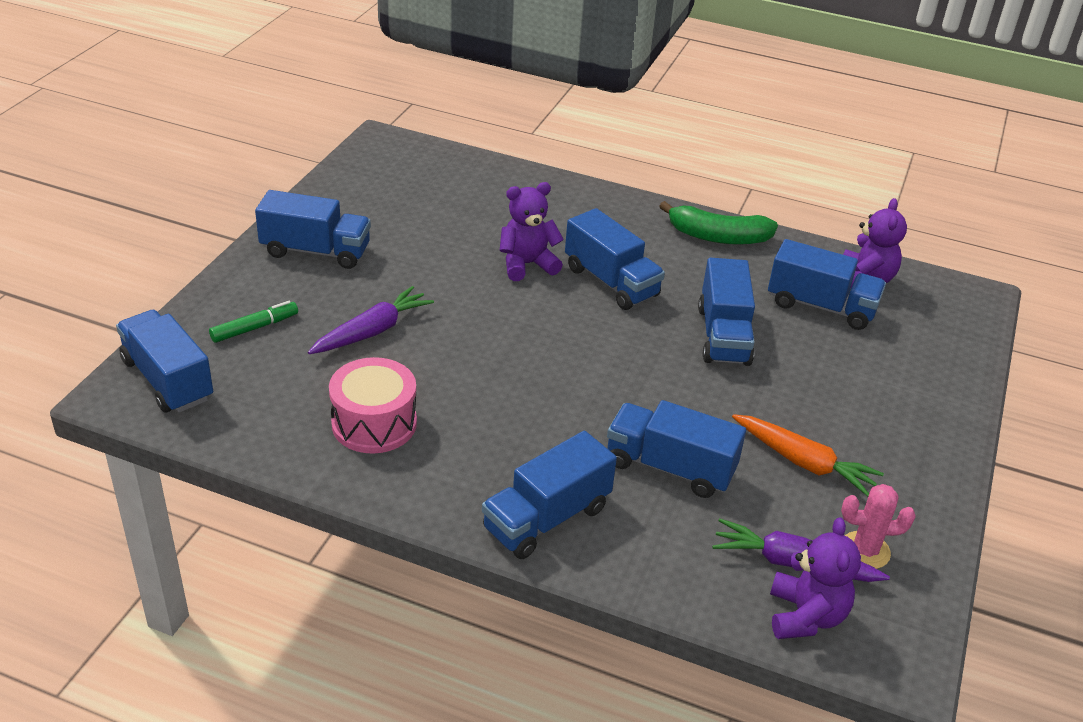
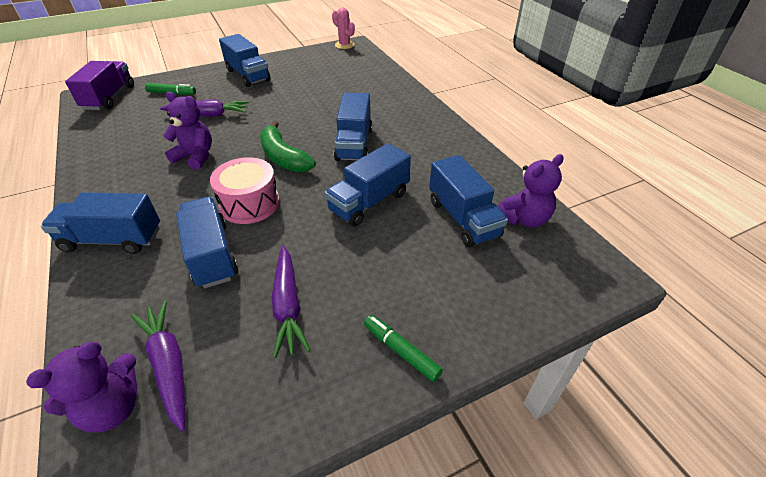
camera: 45 degrees right, 5 degrees up
blue truck [116,310,213,413] -> purple truck [65,61,134,110]
pink drum [329,357,417,453] -> pink drum moved to [210,157,280,224]
purple teddy bear [500,182,564,281] -> purple teddy bear moved to [163,92,212,170]
green banana [659,201,778,245] -> green banana moved to [260,121,316,172]
orange carrot [732,414,884,496] -> purple carrot [271,245,311,359]
pink cactus [841,484,916,569] -> pink cactus moved to [332,7,355,49]
none -> green marker [364,315,443,382]

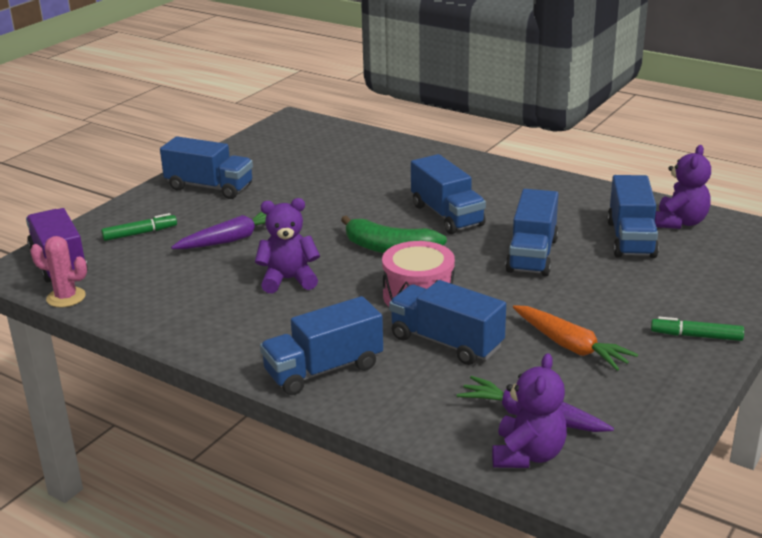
camera: 30 degrees left, 15 degrees down
purple carrot [271,245,311,359] -> orange carrot [513,305,638,371]
pink cactus [332,7,355,49] -> pink cactus moved to [30,236,87,307]
blue truck [429,155,508,247] -> blue truck turned 60 degrees clockwise [607,175,659,258]

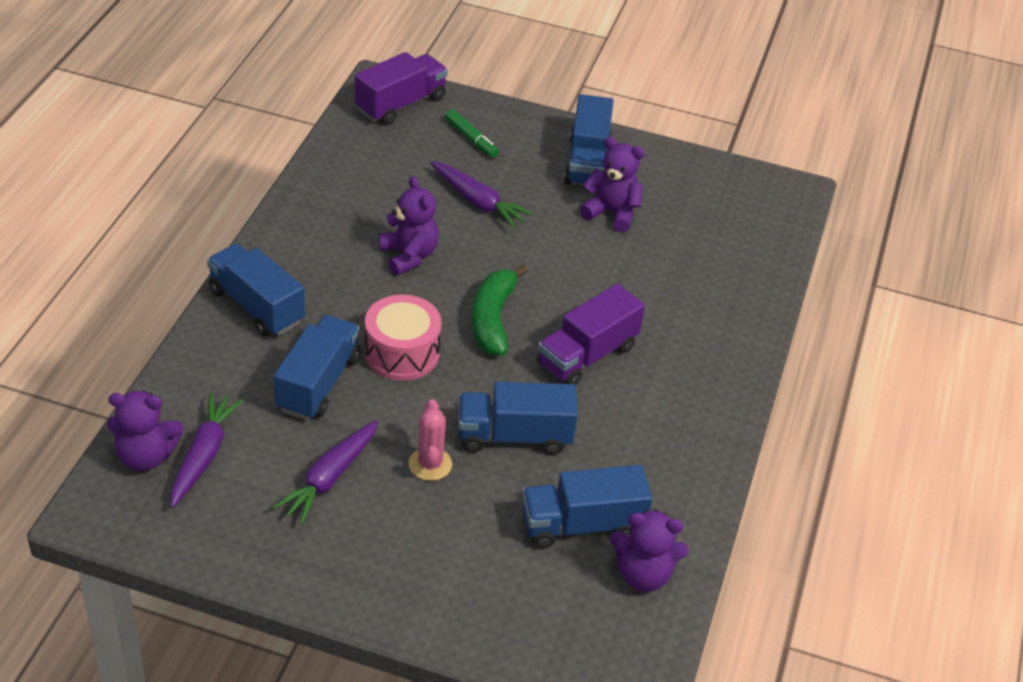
camera: 70 degrees right, 15 degrees up
pink cactus [30,236,87,307] -> pink cactus moved to [409,399,452,481]
blue truck [411,154,486,234] -> purple truck [537,284,645,385]
orange carrot [513,305,638,371] -> purple carrot [272,420,378,524]
green marker [651,317,744,341] -> none
none -> purple teddy bear [580,137,645,232]

